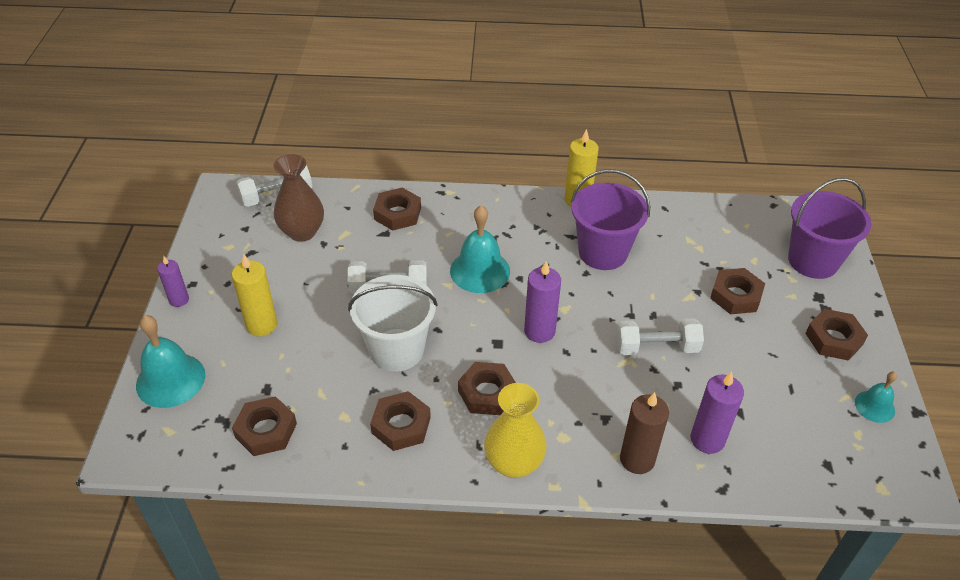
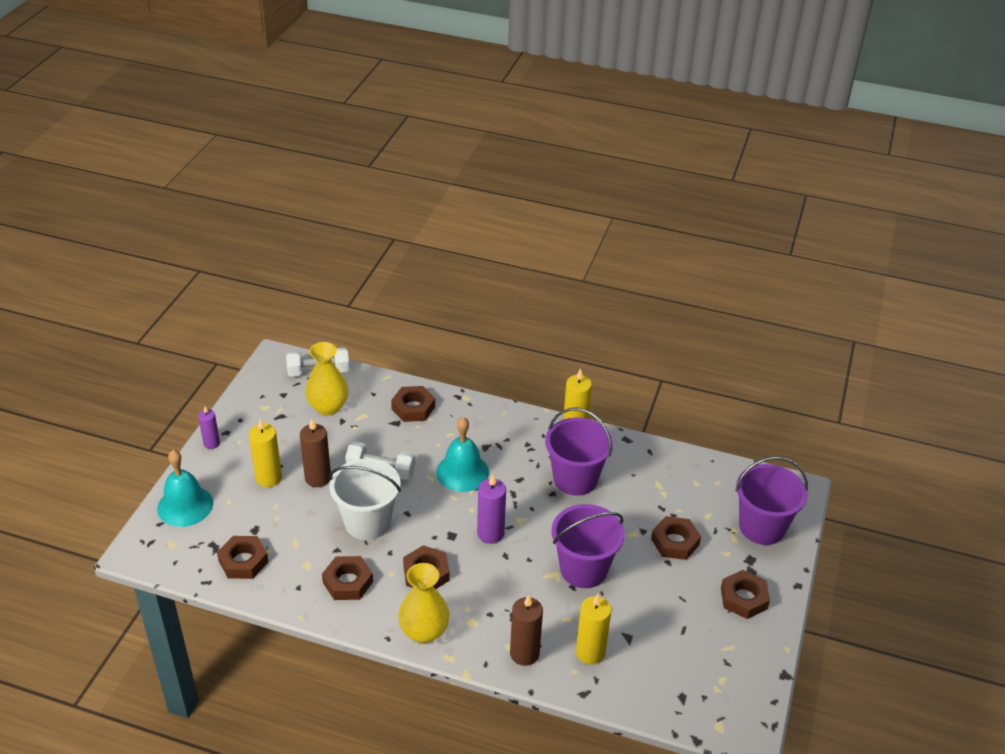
camera: 15 degrees right, 5 degrees down
brown vase [273,154,324,242] -> yellow vase [305,342,348,416]
white dumbbell [616,318,704,355] -> purple bucket [551,504,625,588]
purple candle [691,372,744,454] -> yellow candle [576,594,611,665]
turquoise bell [855,372,897,423] -> none
none -> brown candle [300,418,331,487]

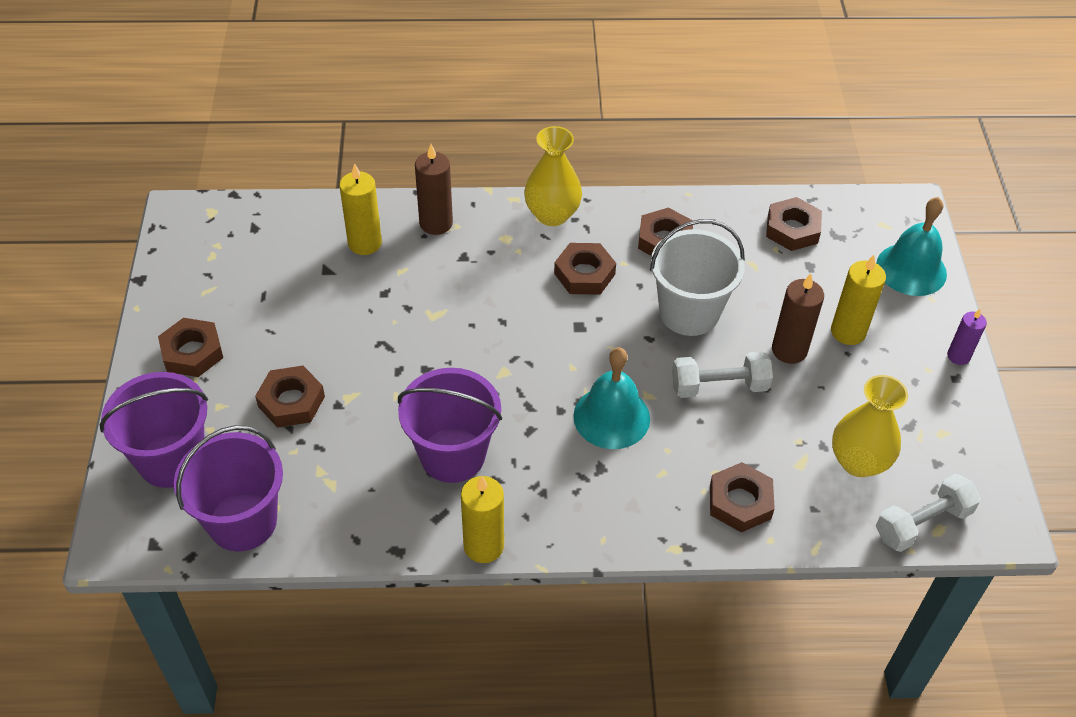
camera: 160 degrees right, 10 degrees up
purple candle [477,474,506,544] -> none
purple bucket [551,504,625,588] -> purple bucket moved to [174,425,283,551]

